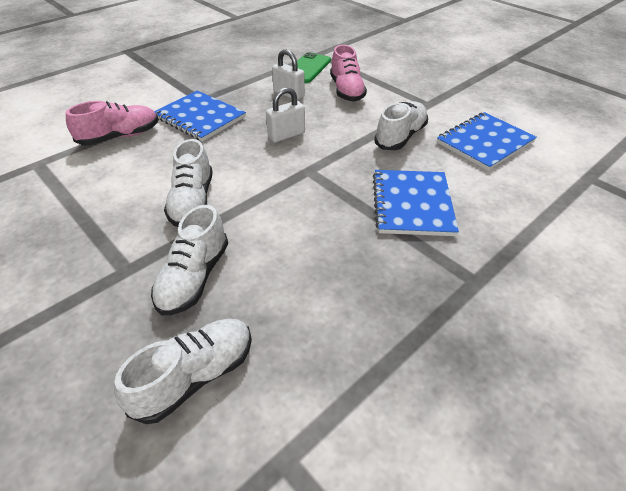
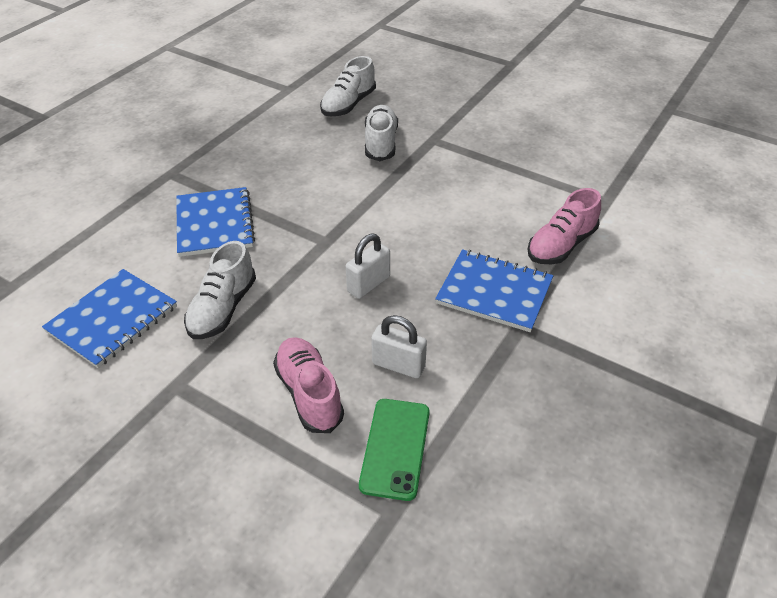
camera: 165 degrees right, 0 degrees up
white shoe [164,139,213,227] -> none

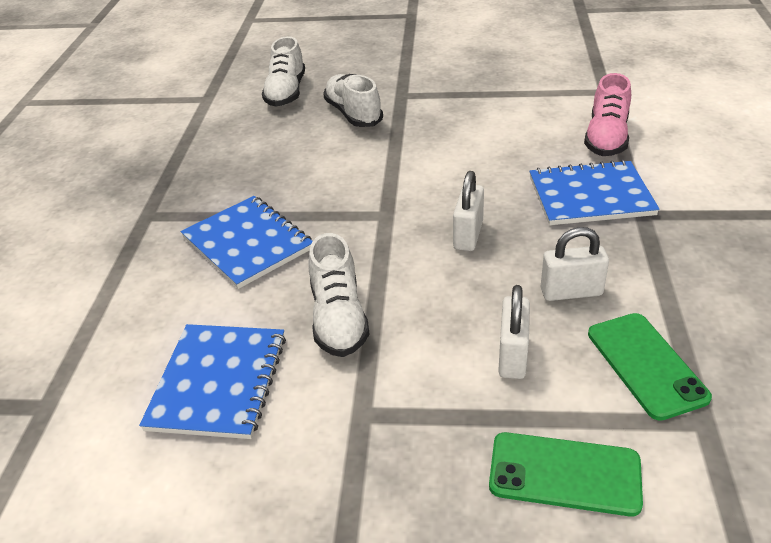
camera: 25 degrees left, 5 degrees down
pink shoe [273,337,344,433] -> white padlock [498,285,530,379]
none -> green phone [489,432,643,516]

